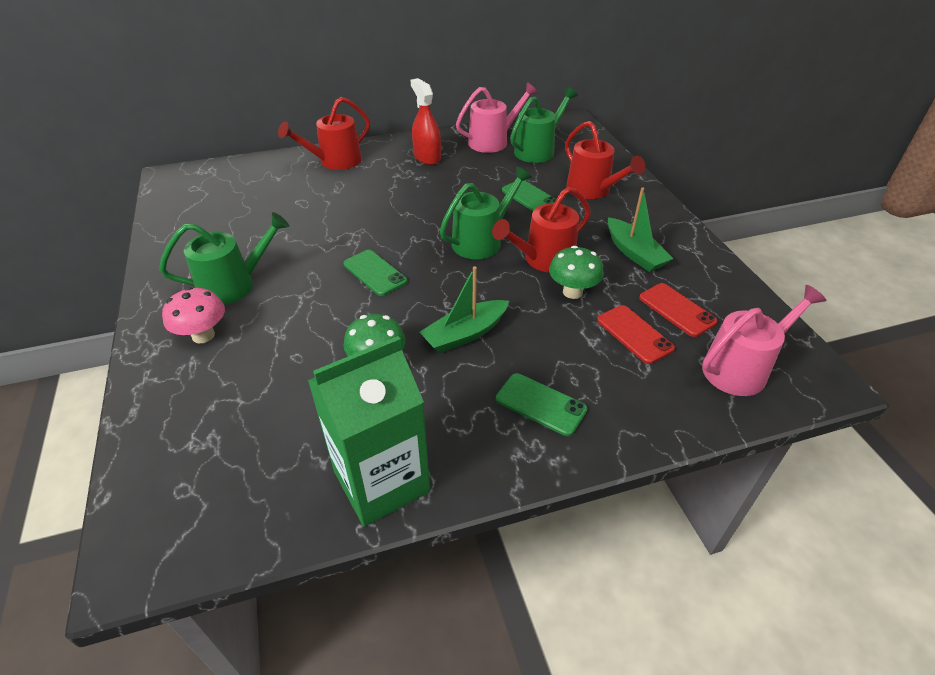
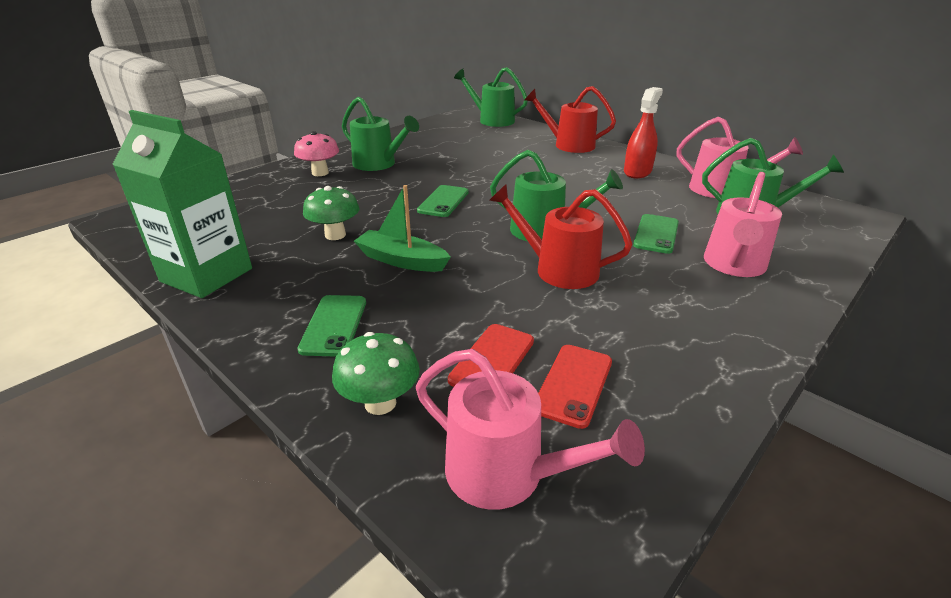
camera: 60 degrees right, 10 degrees down
green mushroom [549,246,604,299] -> green mushroom moved to [332,332,420,415]
red watering can [565,121,645,199] -> pink watering can [704,172,782,277]
green boat [608,187,673,272] -> none
none -> green watering can [454,67,528,127]

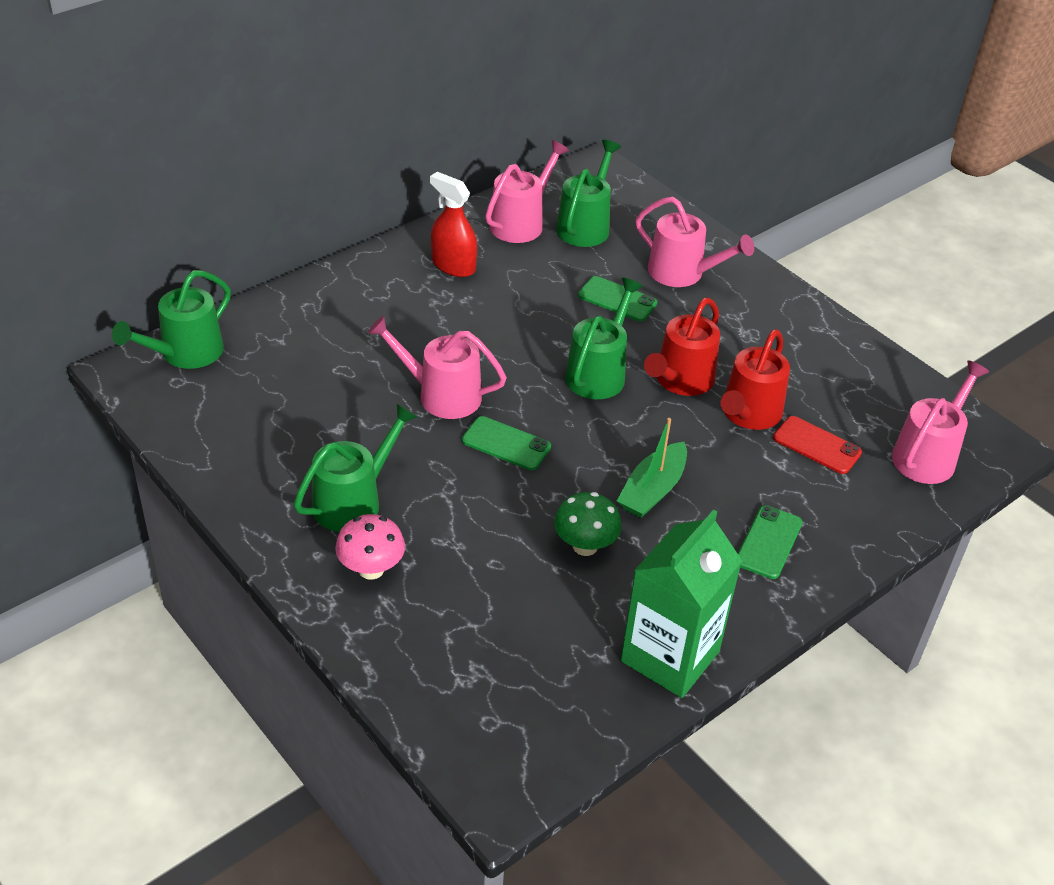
camera: 85 degrees left, 10 degrees up
green phone [297,295,366,357] -> green phone turned 75 degrees counterclockwise [738,505,803,579]
green mushroom [332,332,420,415] -> none
red watering can [525,86,616,153] -> red watering can moved to [721,329,790,430]
red phone [538,345,612,429] -> none
none -> pink watering can [368,316,507,419]

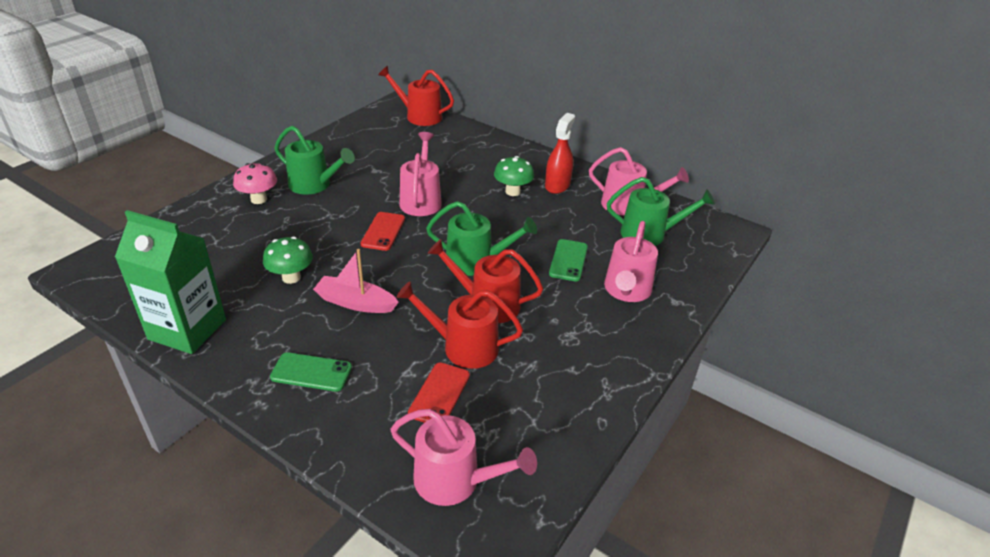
camera: 75 degrees right, 5 degrees down
green watering can [112,270,231,369] -> red watering can [378,66,454,126]
green phone [462,416,551,470] -> red phone [361,212,405,251]
green boat [617,418,687,518] -> pink boat [313,249,399,313]
none -> green mushroom [494,156,534,196]

